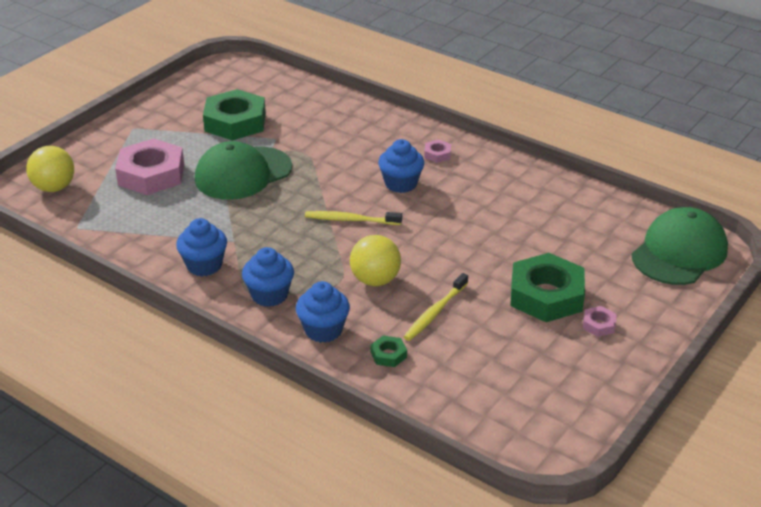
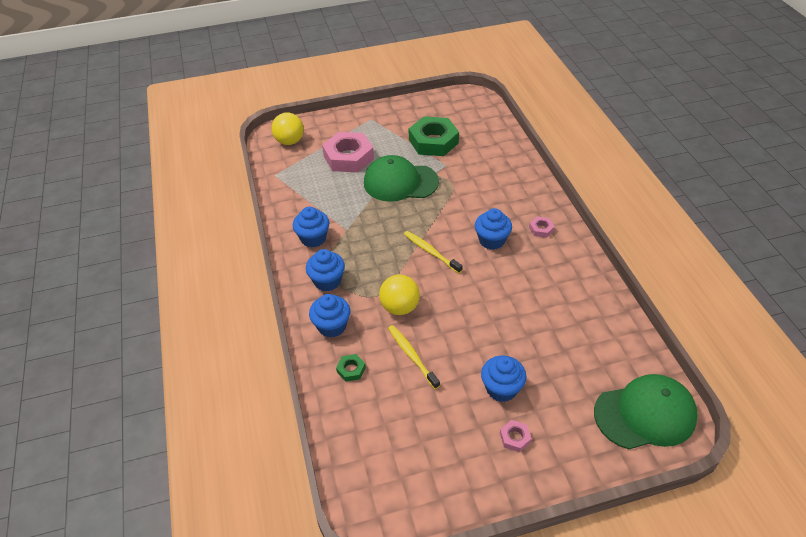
camera: 40 degrees right, 10 degrees up
yellow toothbrush [404,273,468,341] -> yellow toothbrush turned 75 degrees clockwise [388,325,440,389]
green nut [510,253,585,322] -> blue cupcake [481,356,527,402]

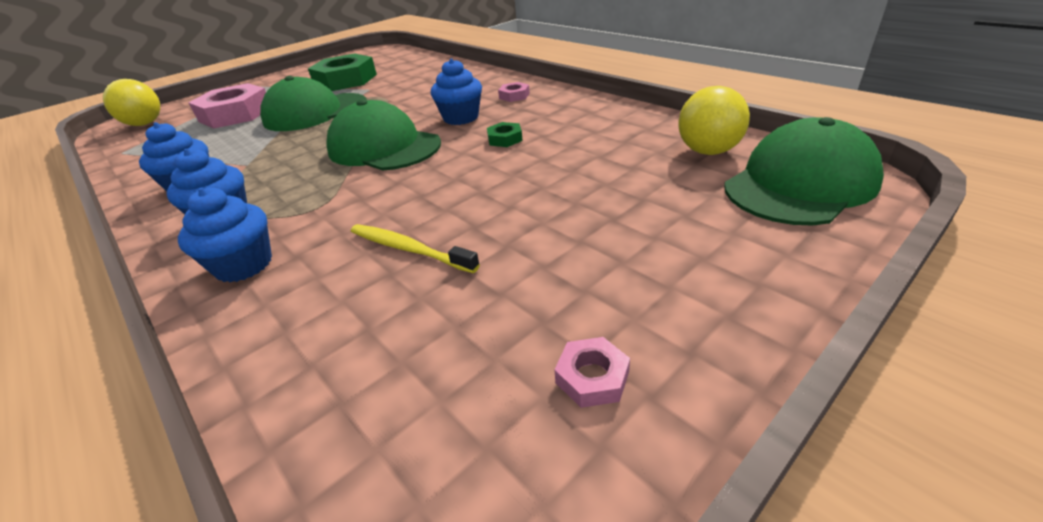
camera: 25 degrees left, 10 degrees down
green nut [336,354,366,382] -> green nut moved to [487,122,523,147]
yellow ball [379,274,420,315] -> yellow ball moved to [678,86,750,155]
yellow toothbrush [404,231,462,273] -> green cap [326,99,441,170]
blue cupcake [481,356,527,402] -> none
pink nut [500,420,532,452] -> pink nut moved to [554,337,630,408]

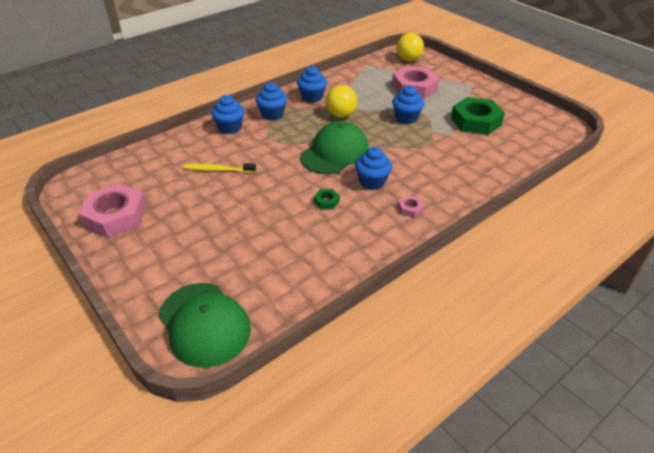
camera: 90 degrees right, 5 degrees up
green cap [260,76,367,131] -> blue cupcake [392,86,424,124]
yellow toothbrush [351,224,480,273] -> yellow toothbrush turned 120 degrees counterclockwise [183,163,256,173]
pink nut [554,337,630,408] -> pink nut [79,183,146,237], size x2.33
yellow ball [678,86,750,155] -> yellow ball moved to [326,85,357,118]

